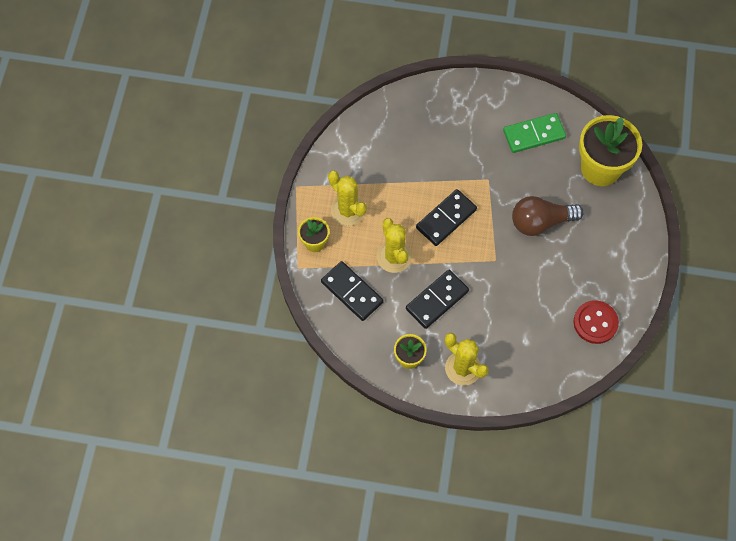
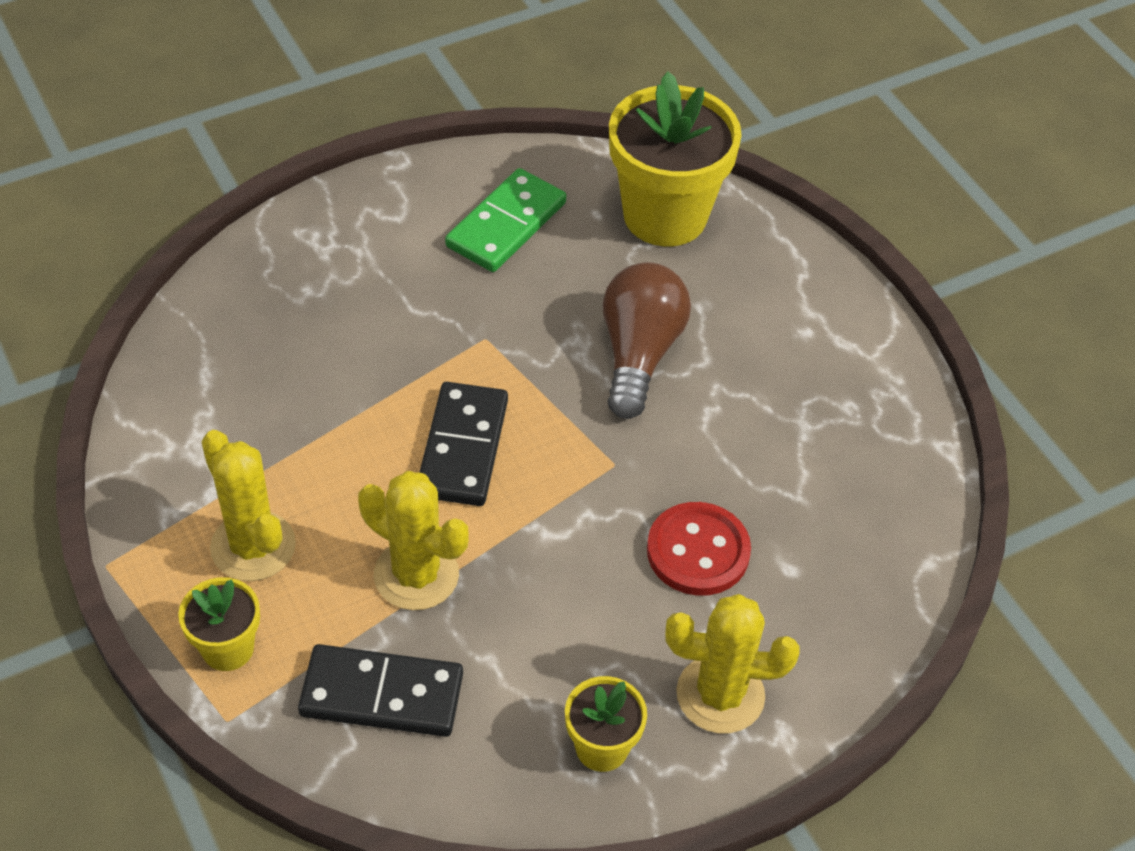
camera: 40 degrees left, 15 degrees down
yellow cactus [328,171,367,226] -> yellow cactus turned 45 degrees clockwise [201,430,296,581]
black domino [406,270,469,329] -> none
brown light bulb [512,196,584,236] -> brown light bulb turned 150 degrees clockwise [603,262,691,419]
red button [574,300,619,344] -> red button moved to [647,502,751,596]

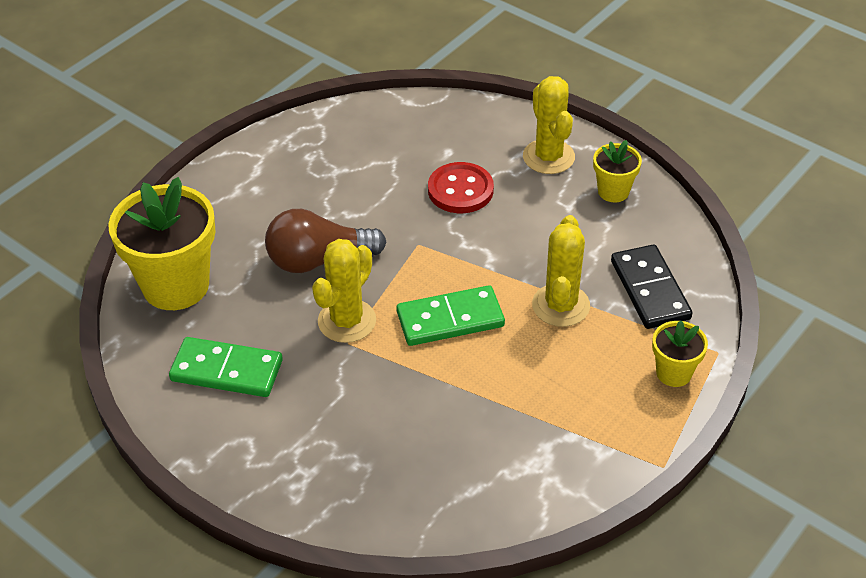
camera: 110 degrees left, 5 degrees down
yellow cactus [201,430,296,581] -> yellow cactus moved to [312,239,376,343]
black domino [419,382,508,506] -> green domino [396,285,505,346]

